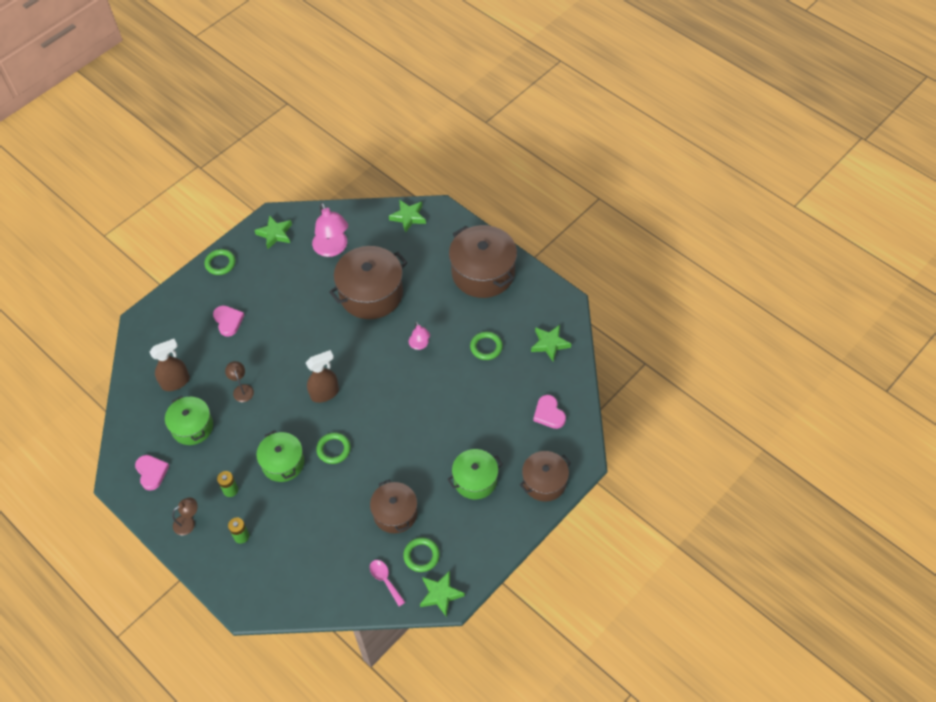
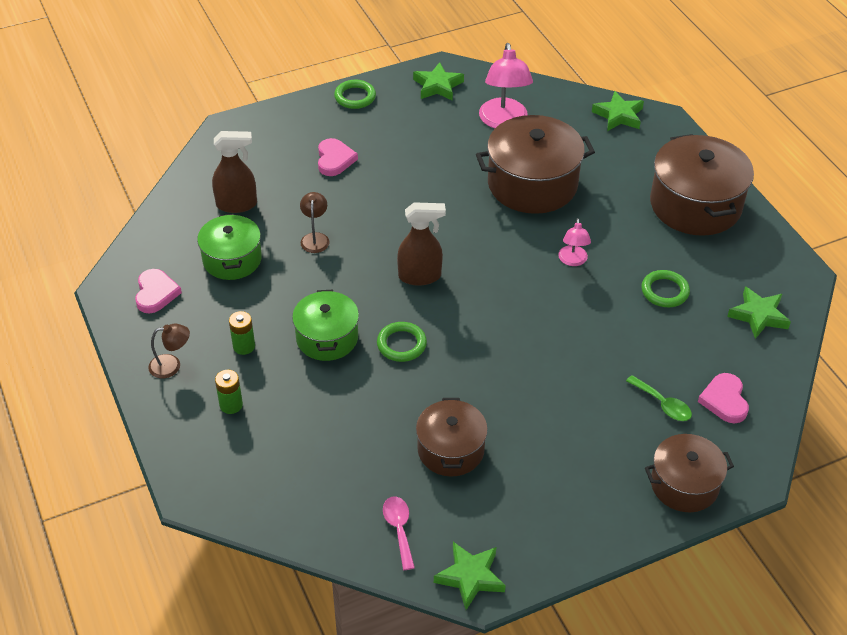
camera: 20 degrees right, 10 degrees down
green ring [403,537,440,572] -> none
green pot [448,449,503,499] -> none
none -> green spoon [626,375,692,421]

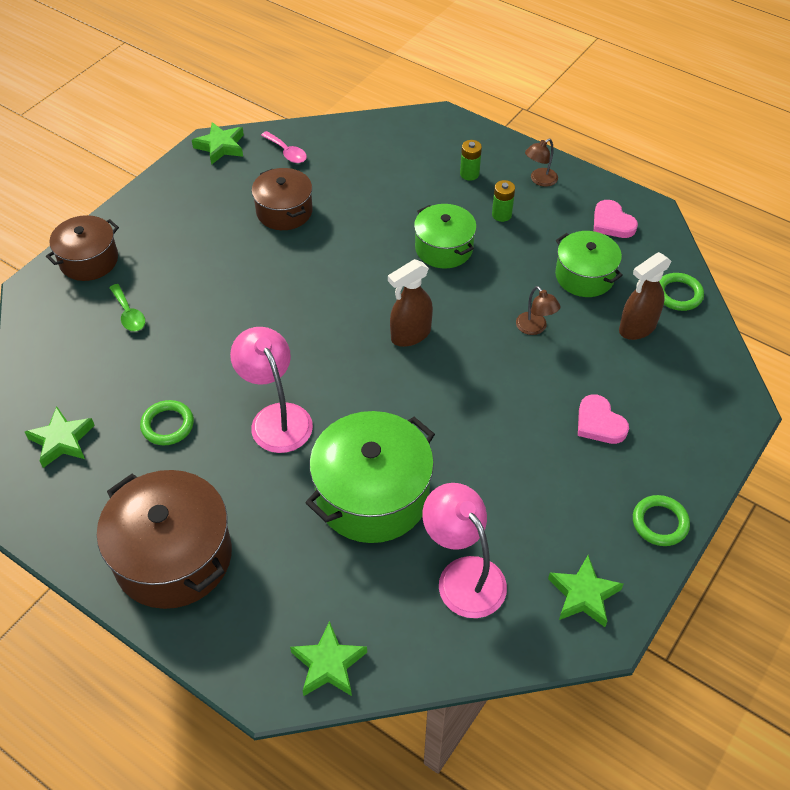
camera: 150 degrees right, 5 degrees up
green ring [377,322,427,362] -> green ring moved to [659,273,704,311]
brown pot [476,115,595,214] -> green pot [305,411,435,543]
pink lamp [558,218,591,266] -> pink lamp [230,327,313,453], size x1.85
green spoon [626,375,692,421] -> green spoon turned 135 degrees counterclockwise [109,284,145,331]
pink heart [698,373,749,423] -> none

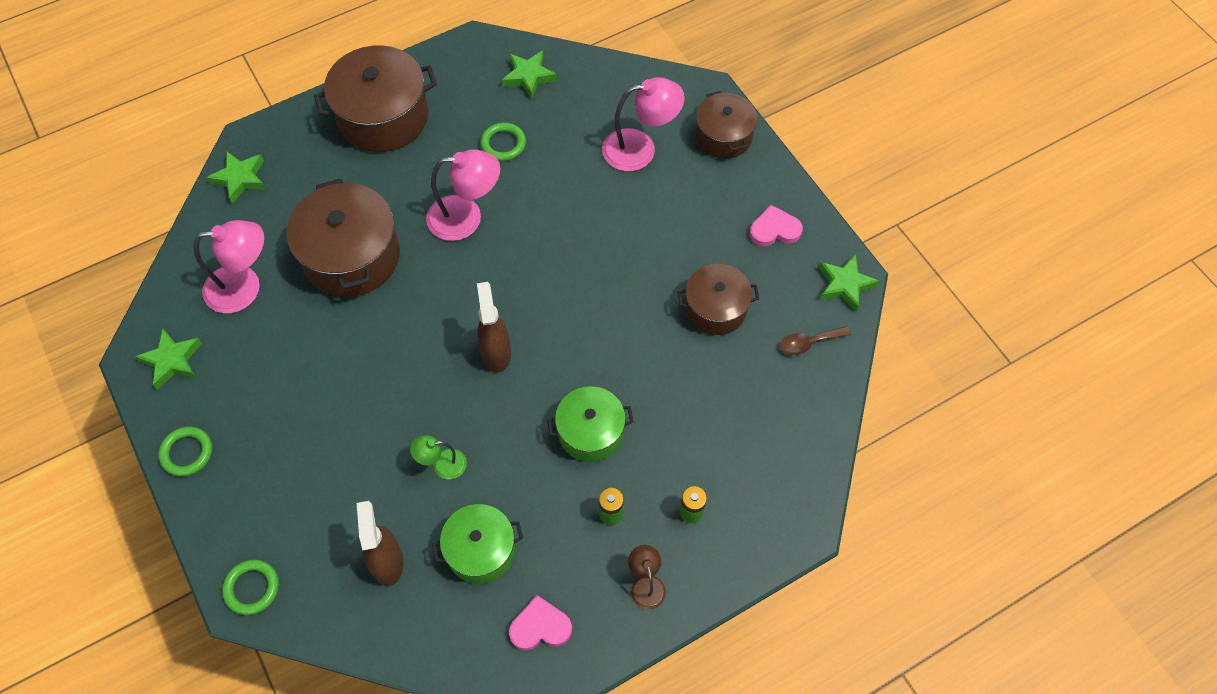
camera: 115 degrees right, 10 degrees up
green spoon [109,284,145,331] -> pink lamp [602,77,685,171]
pink spoon [261,131,307,163] -> brown spoon [780,326,851,355]
green pot [305,411,435,543] -> brown pot [286,179,400,297]
brown lamp [516,286,561,335] -> green lamp [410,435,467,479]
pink heart [578,395,629,444] -> pink heart moved to [750,205,803,246]
green ring [659,273,704,311] -> green ring moved to [222,560,279,615]

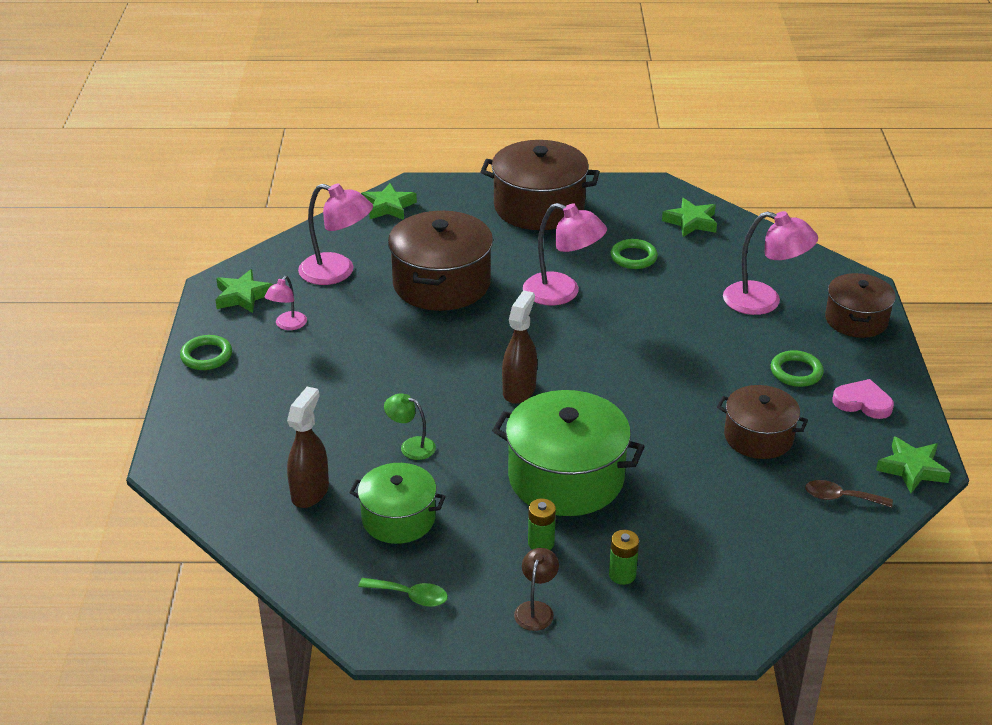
camera: 30 degrees right, 25 degrees down
green ring [222,560,279,615] -> green ring moved to [771,350,824,387]
pink heart [509,595,572,650] -> green spoon [358,578,448,607]
green pot [547,386,634,462] -> green pot [492,390,645,516], size x1.62
none -> pink lamp [264,276,307,330]

